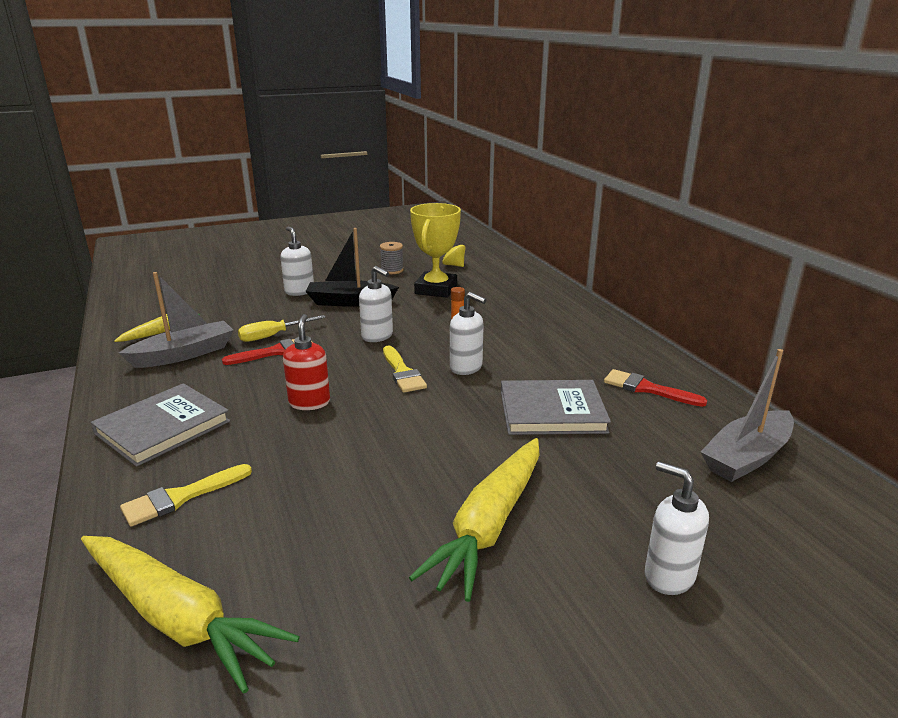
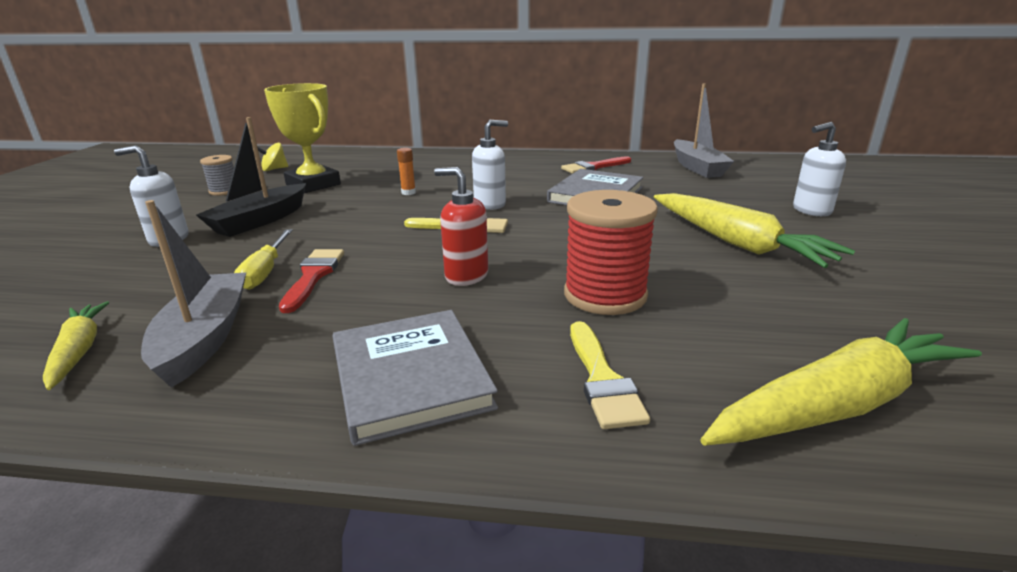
camera: 60 degrees left, 0 degrees up
white soap dispenser [359,266,393,342] -> none
none -> red spool [564,190,658,315]

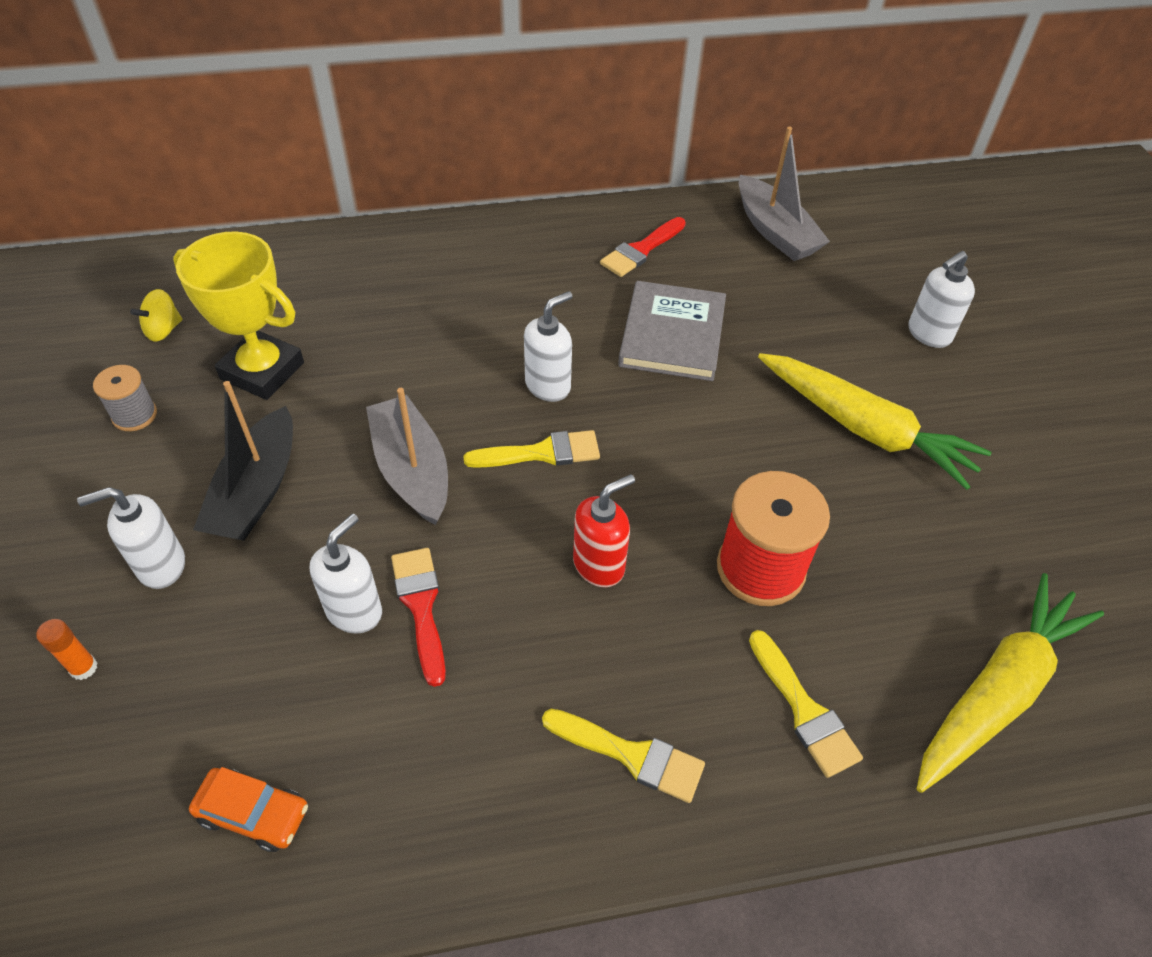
camera: 20 degrees left, 25 degrees up
yellow carrot [43,301,109,390] -> orange car [189,767,308,852]
grey boat [141,200,246,388] -> grey boat moved to [366,388,448,525]
yellow screwdriver [234,229,293,290] -> white soap dispenser [310,514,382,634]
grey book [333,310,498,446] -> yellow brush [542,709,705,803]
orange glue stick [397,148,416,195] -> orange glue stick moved to [36,619,97,680]
red soap dispenser [434,167,488,286] -> red soap dispenser turned 135 degrees clockwise [573,474,635,587]

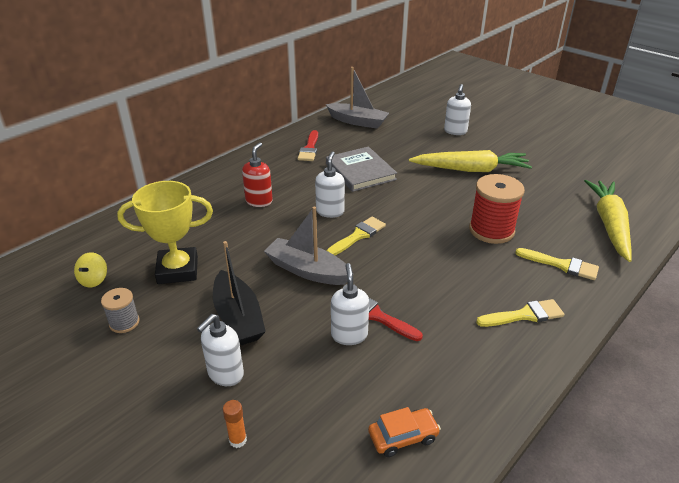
camera: 35 degrees left, 15 degrees down
red soap dispenser [573,474,635,587] -> red soap dispenser moved to [242,142,273,207]

